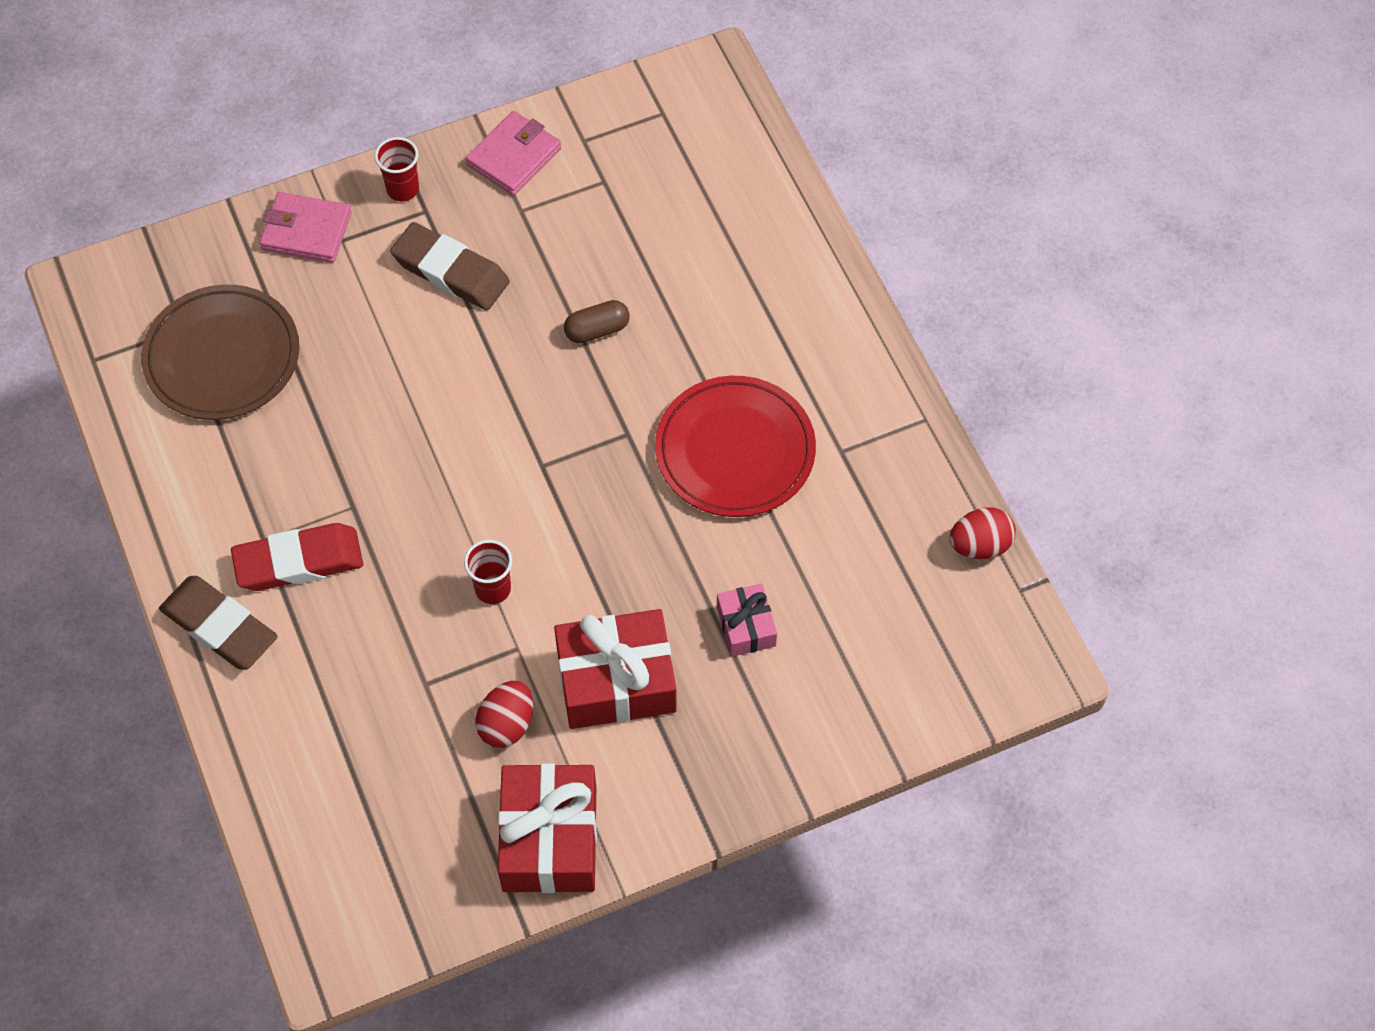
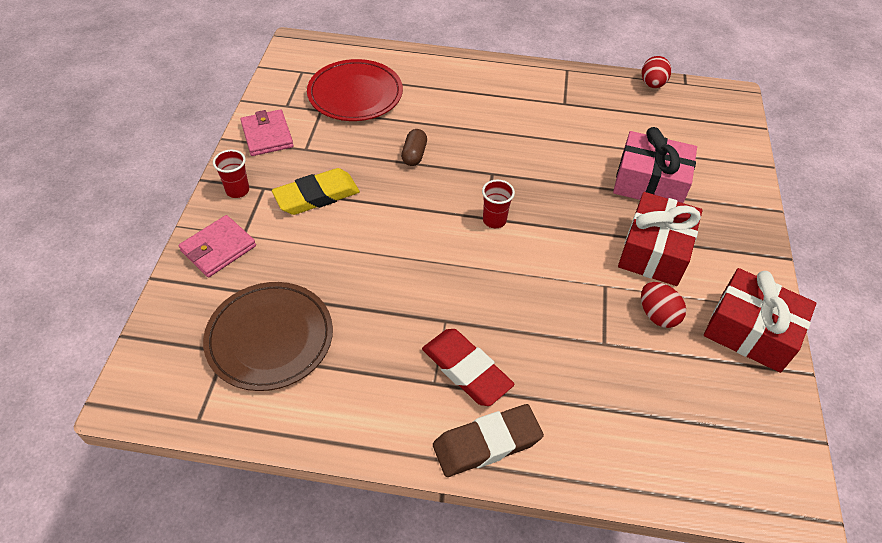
camera: 60 degrees left, 10 degrees down
red eraser [231,523,363,591] -> red eraser turned 60 degrees counterclockwise [422,329,514,406]
brown eraser [390,222,510,310] -> yellow eraser [272,168,360,215]
red cup [464,540,512,604] -> red cup moved to [482,180,515,228]
red plate [655,376,816,517] -> red plate moved to [307,59,403,121]
pink gift [717,584,777,657] -> pink gift [613,127,697,203], size x1.86

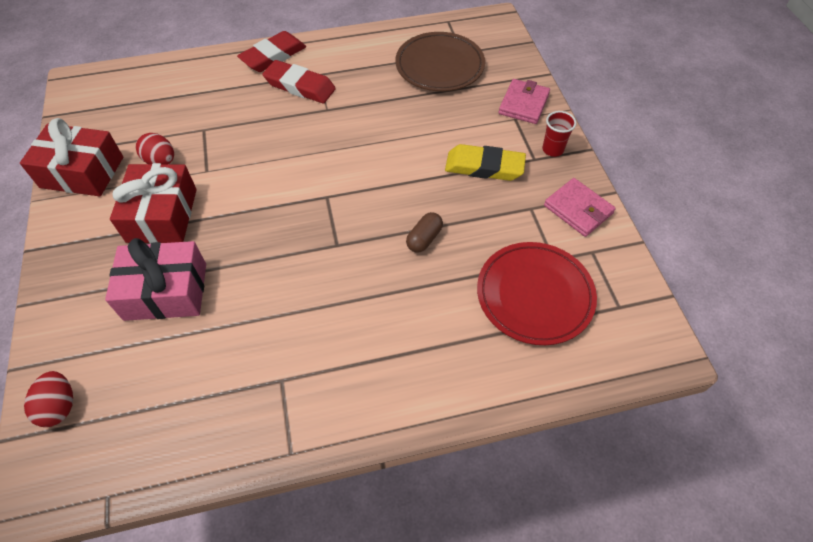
camera: 160 degrees right, 5 degrees up
yellow eraser [272,168,360,215] -> yellow eraser turned 60 degrees clockwise [445,144,526,181]
brown capsule [401,129,427,166] -> brown capsule turned 45 degrees clockwise [406,212,443,253]
brown eraser [433,404,544,477] -> red eraser [237,31,306,72]
red cup [482,180,515,228] -> none
red egg [642,56,671,88] -> red egg moved to [24,371,73,427]

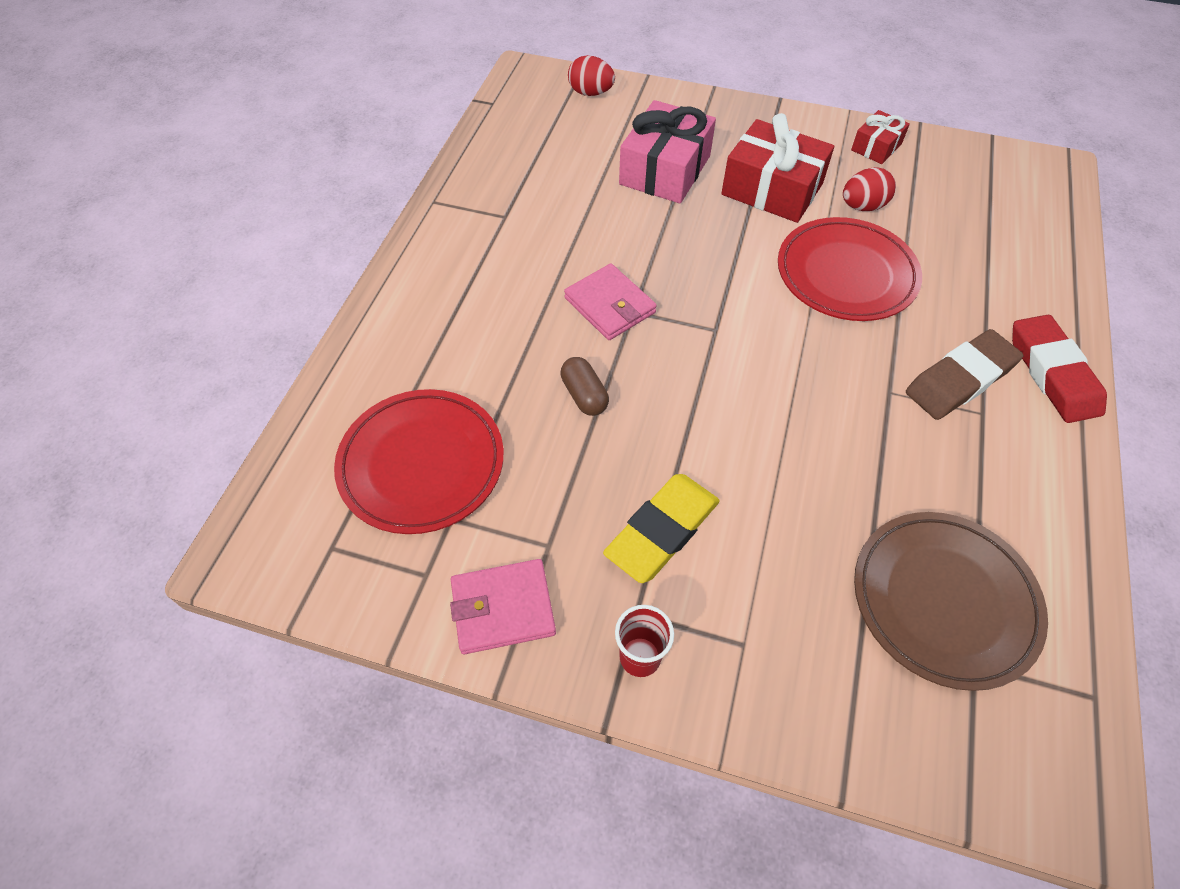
camera: 120 degrees right, 0 degrees up
red gift [20,118,123,196] -> red gift [851,110,910,164], size x0.54
red eraser [263,60,336,103] -> brown eraser [906,329,1023,420]
pink wallet [498,79,550,124] -> pink wallet moved to [564,263,657,340]
none -> red plate [778,217,922,321]

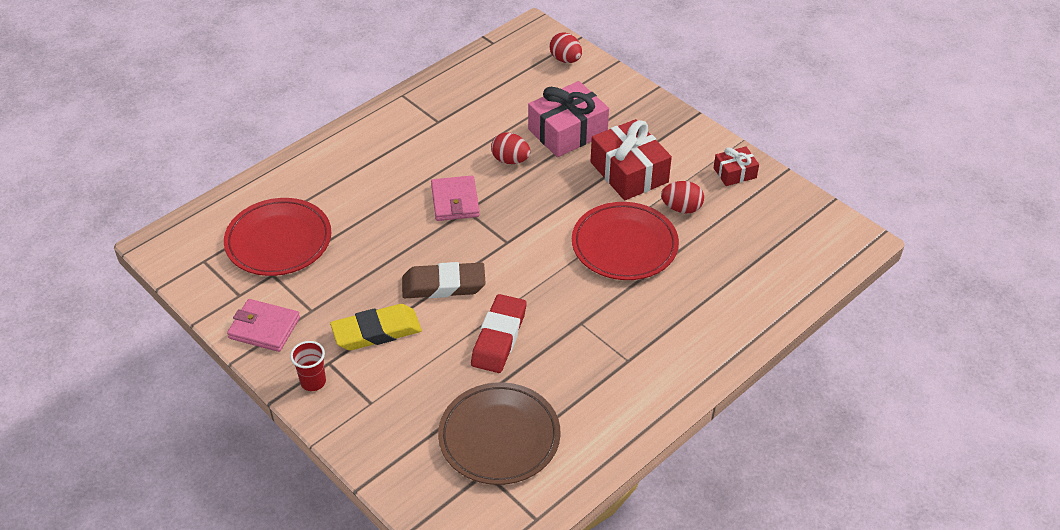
camera: 30 degrees right, 10 degrees down
brown capsule [560,357,609,416] -> none
brown eraser [906,329,1023,420] -> brown eraser moved to [402,262,486,298]
red eraser [1012,315,1107,423] -> red eraser moved to [471,294,526,373]
none -> red egg [491,133,530,164]

